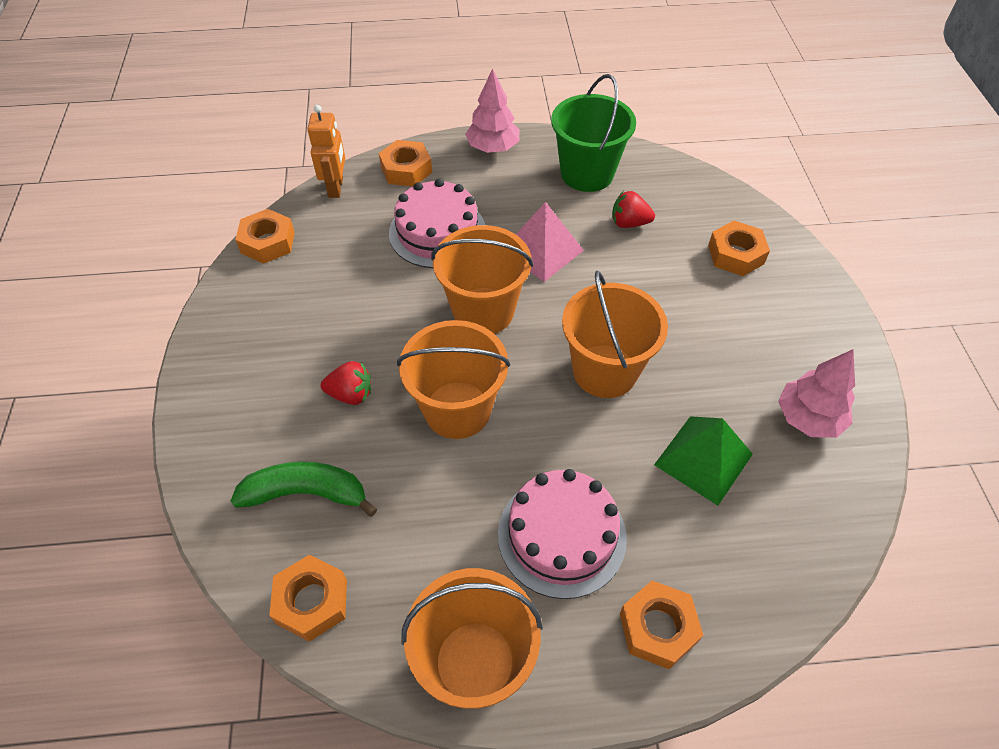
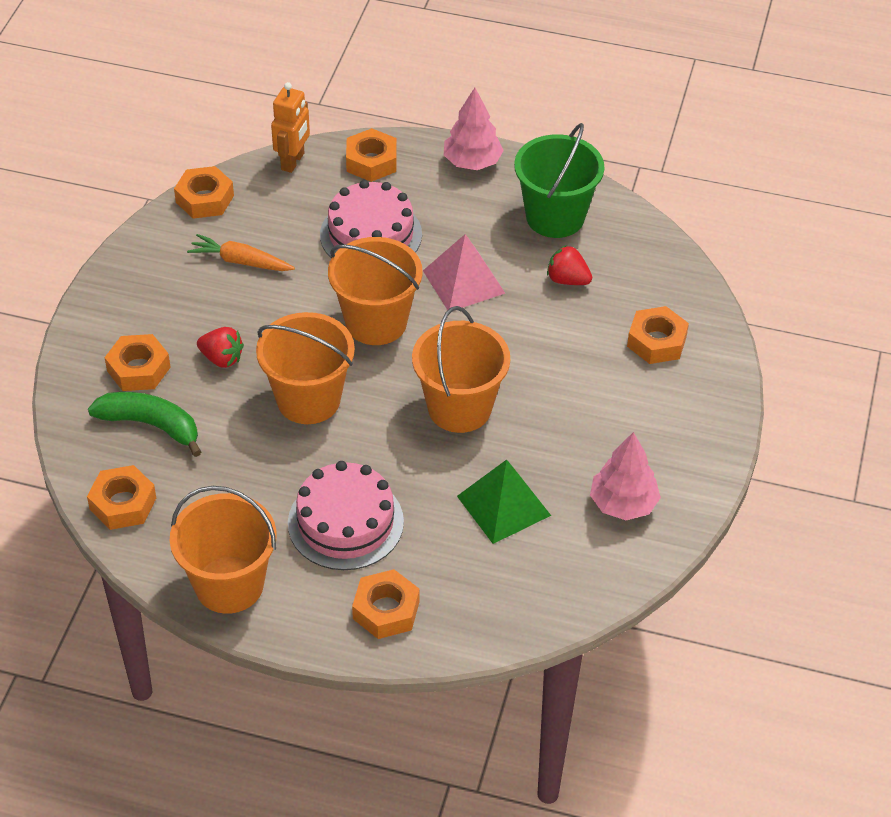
camera: 20 degrees right, 5 degrees down
none -> orange nut [105,334,171,391]
none -> orange carrot [187,234,295,271]

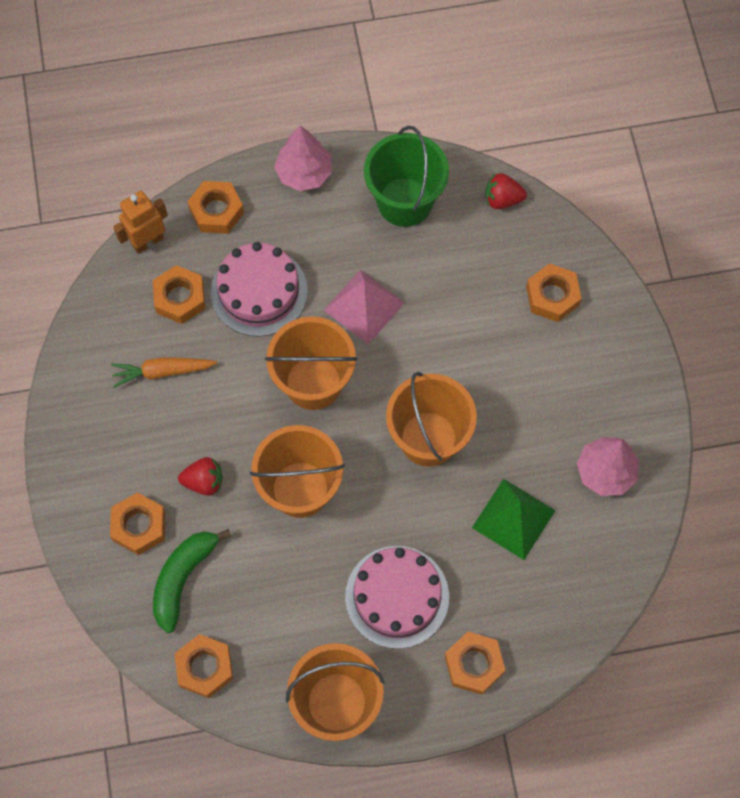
camera: 25 degrees left, 20 degrees up
green banana [88,392,201,457] -> green banana turned 60 degrees counterclockwise [153,529,231,633]
orange nut [174,166,234,219] -> orange nut moved to [153,265,206,324]
orange robot [271,82,310,173] -> orange robot turned 120 degrees counterclockwise [113,191,168,254]
red strawberry [547,245,592,285] -> red strawberry moved to [485,173,527,209]

